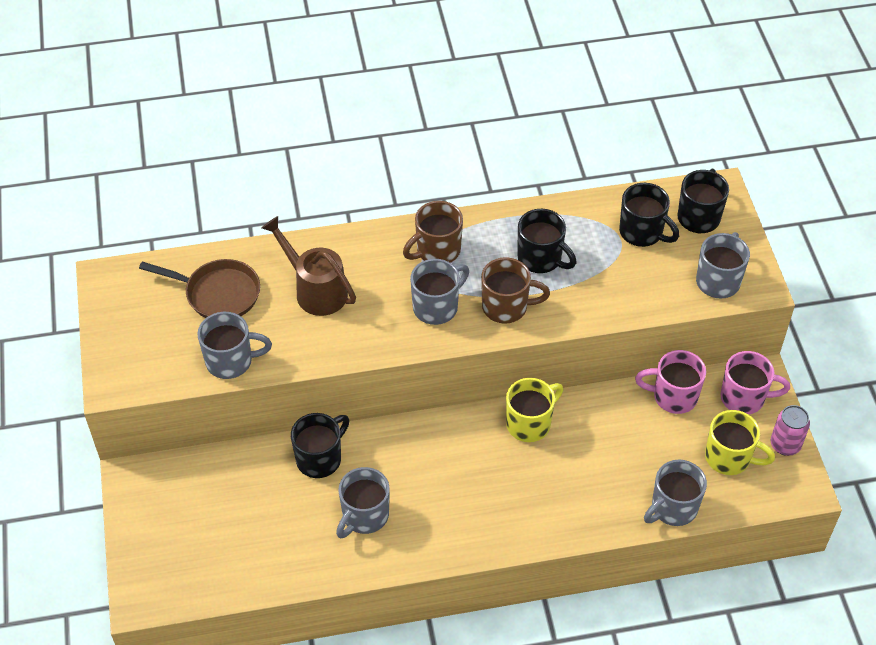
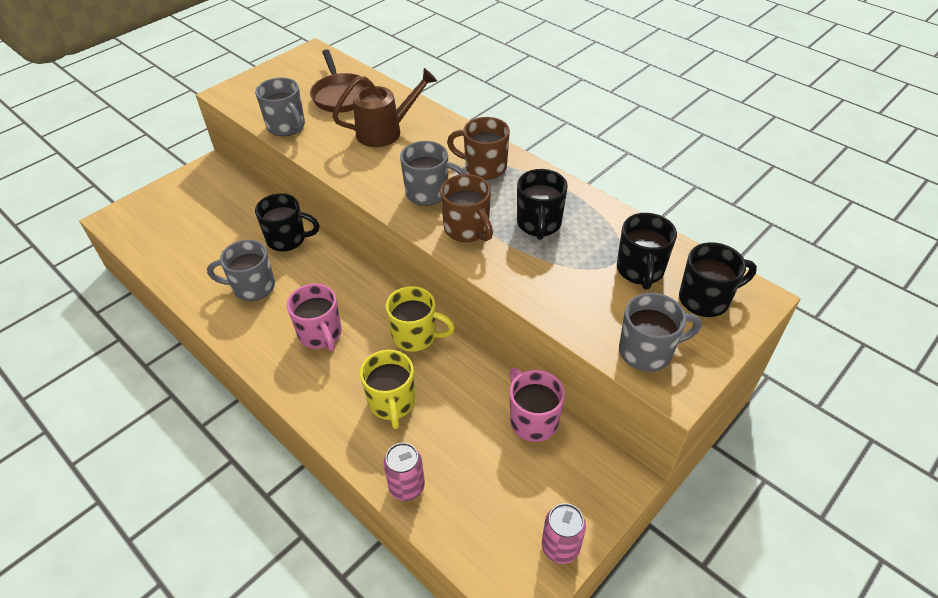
camera: 55 degrees right, 5 degrees down
brown watering can [261,216,356,316] -> brown watering can turned 60 degrees clockwise [332,68,437,147]
grey mug [644,460,707,526] -> pink can [384,443,425,501]
yellow mug [705,410,775,475] -> yellow mug moved to [360,350,415,429]
pink mug [720,351,790,415] -> pink mug moved to [287,284,342,351]

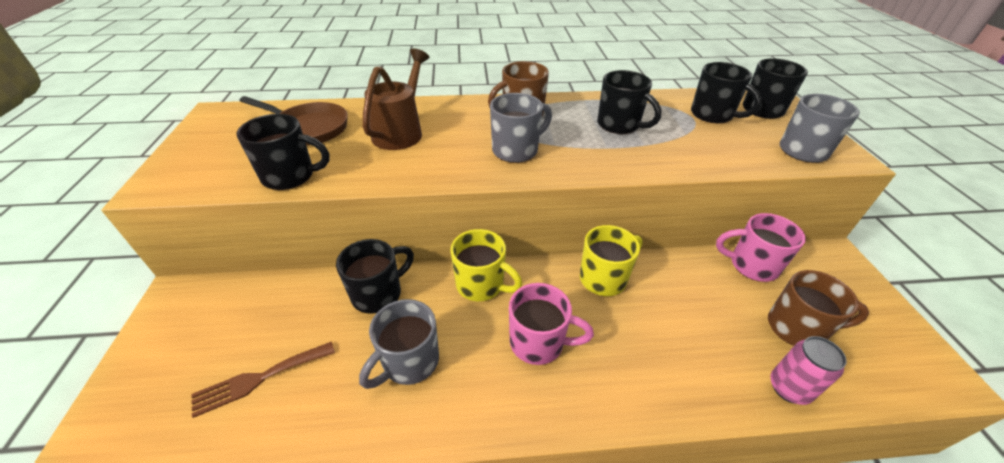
camera: 50 degrees left, 5 degrees down
grey mug [255,78,305,136] -> black mug [236,114,330,190]
yellow mug [360,350,415,429] -> yellow mug moved to [451,229,522,301]
brown mug [440,174,493,242] -> brown mug moved to [768,270,869,346]
pink can [542,503,586,564] -> none
none -> brown fork [191,342,335,418]

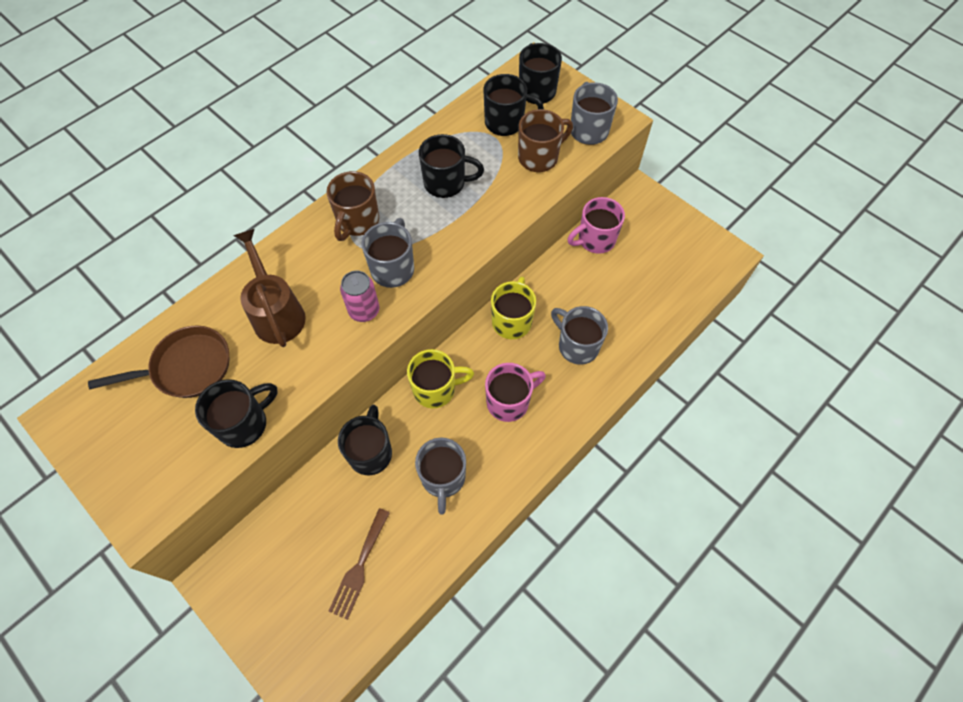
camera: 40 degrees left, 20 degrees up
brown mug [768,270,869,346] -> brown mug moved to [518,109,573,172]
pink can [770,336,847,405] -> pink can moved to [340,271,379,322]
none -> grey mug [551,306,608,365]

